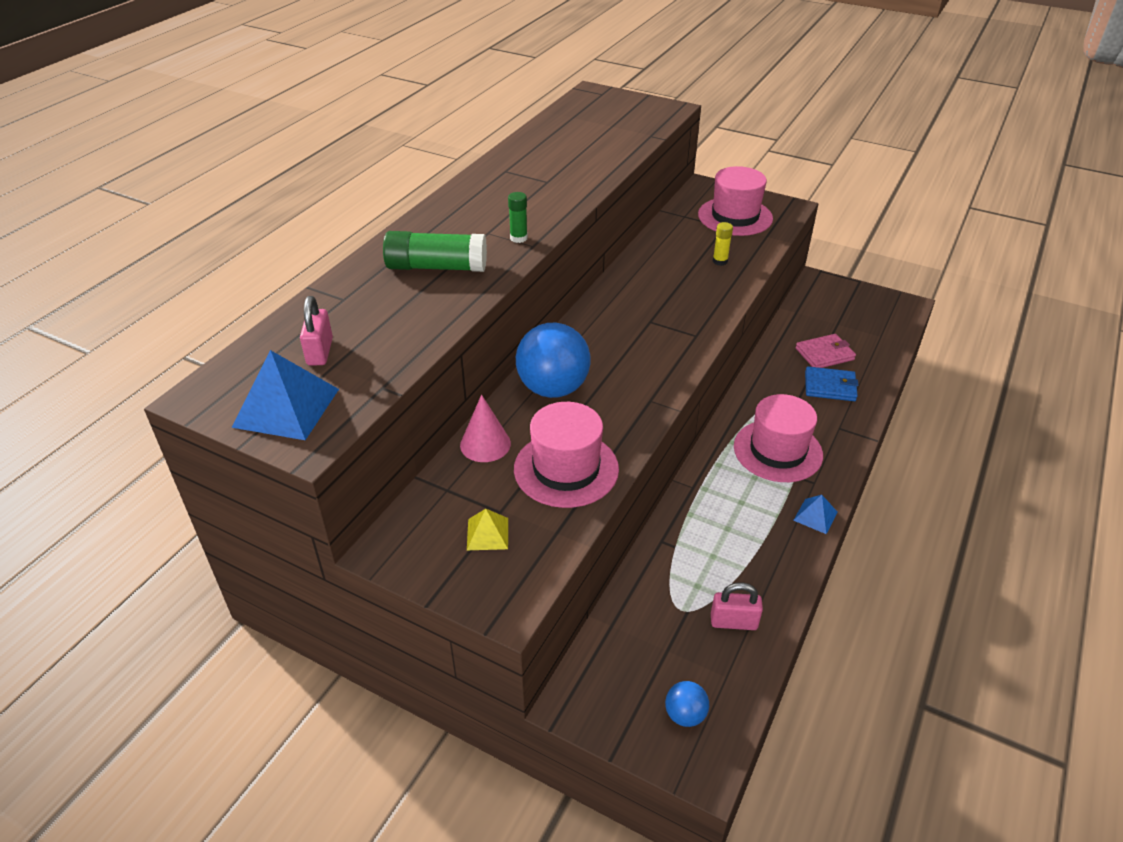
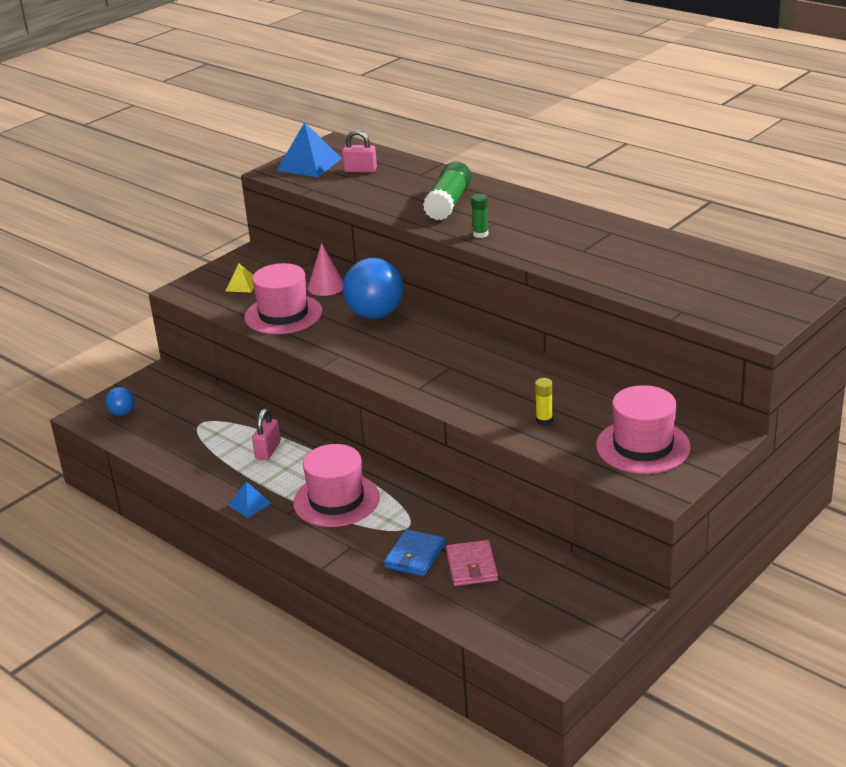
camera: 105 degrees right, 10 degrees down
pink padlock [711,582,763,630] -> pink padlock moved to [252,409,281,460]

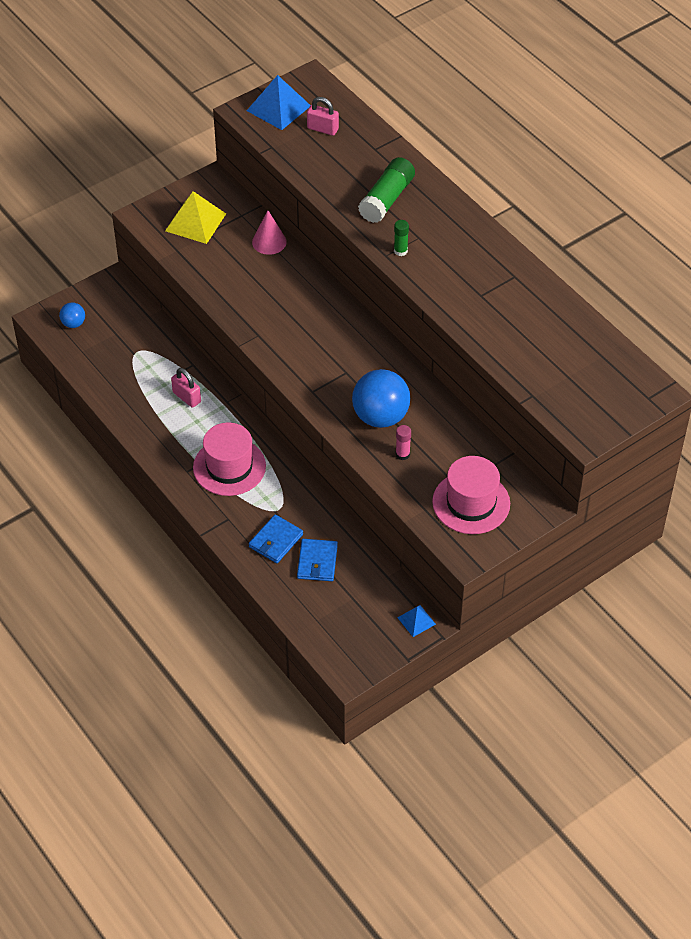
camera: 10 degrees right, 20 degrees up
yellow pyramid [225,264,254,292] -> yellow pyramid [165,191,226,244], size x1.86
blue pyramid [228,481,272,518] -> blue pyramid moved to [397,605,436,637]
pink hat [244,263,323,334] -> none
pink padlock [252,409,281,460] -> pink padlock turned 75 degrees counterclockwise [171,368,201,408]
blue ball [343,258,404,319] -> blue ball moved to [352,369,410,428]
pink wallet [446,540,498,586] -> blue wallet [297,539,338,581]
yellow glue stick [535,378,553,425] -> pink glue stick [396,425,411,460]

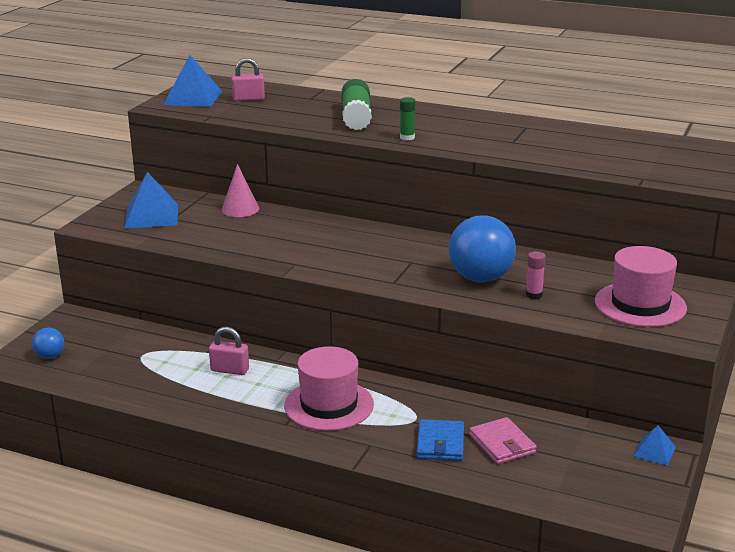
camera: 30 degrees left, 25 degrees down
yellow pyramid [165,191,226,244] -> blue pyramid [124,172,178,229]
blue wallet [297,539,338,581] -> pink wallet [469,417,536,464]

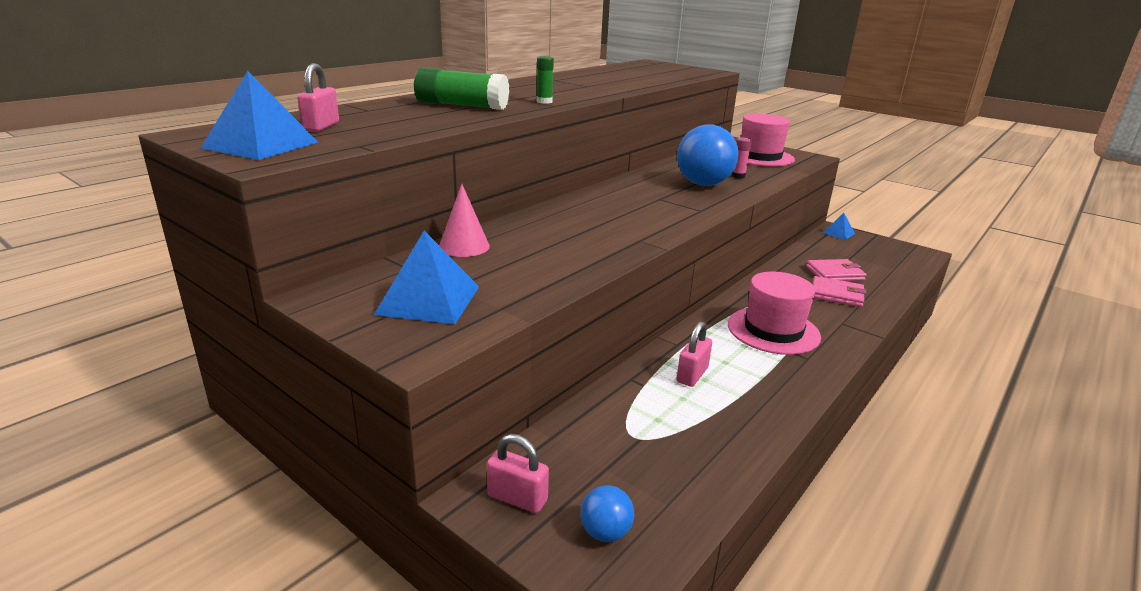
camera: 75 degrees left, 0 degrees up
blue wallet [417,419,464,461] -> pink wallet [813,276,866,307]
none -> pink padlock [487,434,549,513]

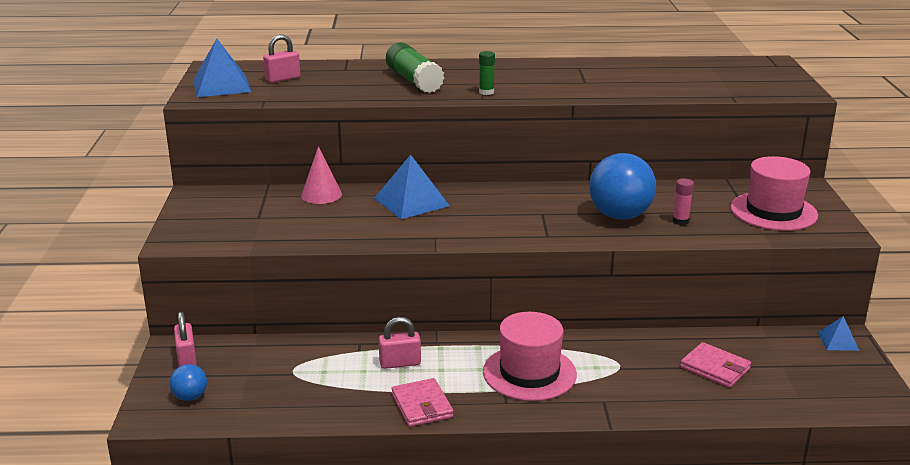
camera: 50 degrees right, 0 degrees up
blue pyramid [374,231,479,324] -> blue pyramid moved to [374,155,450,219]
pink wallet [813,276,866,307] -> pink wallet moved to [391,378,454,427]

